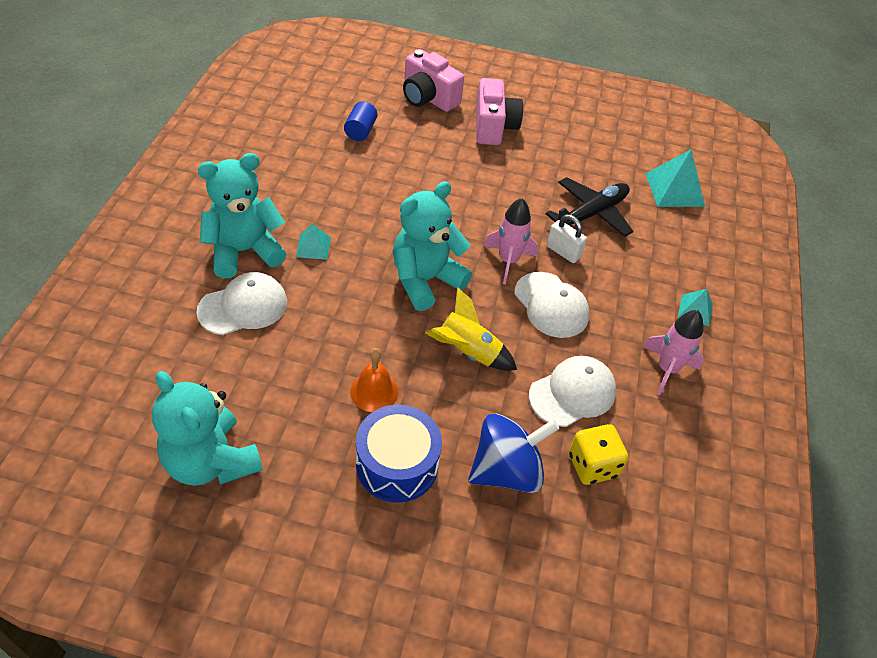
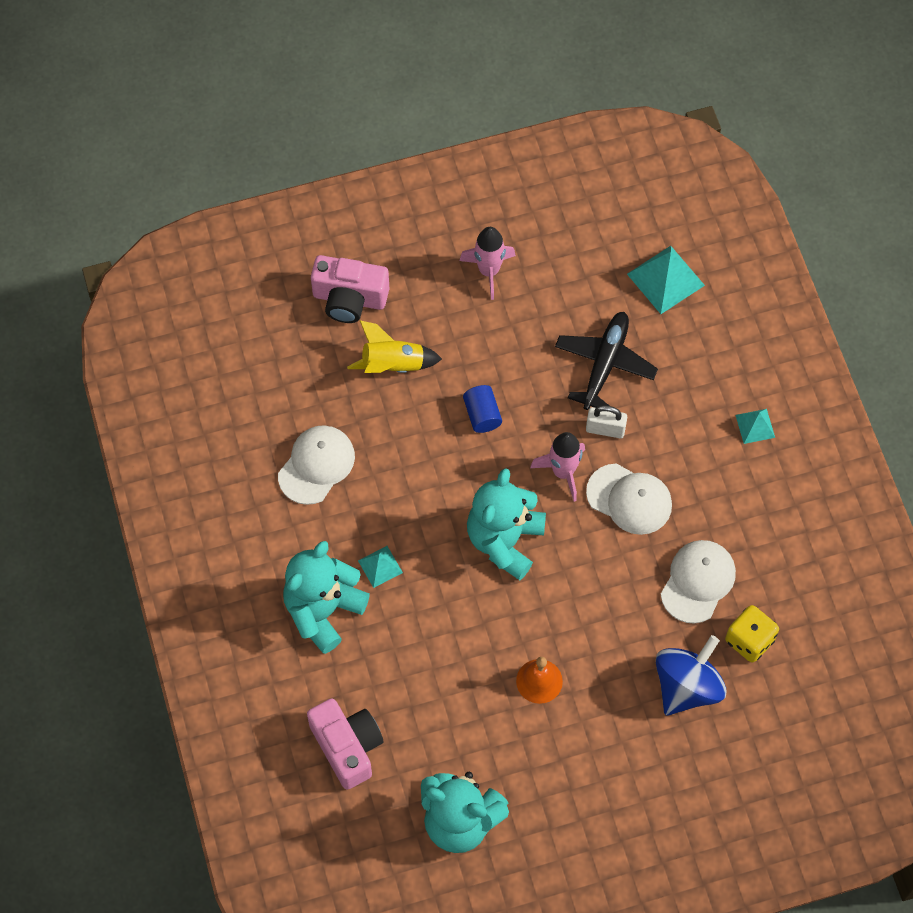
camera: 25 degrees left, 15 degrees up
white cap [196,272,287,335] -> white cap moved to [278,425,355,505]
blue cylinder [344,101,377,141] -> blue cylinder moved to [463,385,502,433]
blue drum [356,405,442,503] -> none
yellow rocket [425,287,517,371] -> yellow rocket moved to [347,320,442,373]
pink camera [476,78,523,145] -> pink camera moved to [307,698,384,790]
pink rocket [643,310,704,395] -> pink rocket moved to [460,227,516,300]

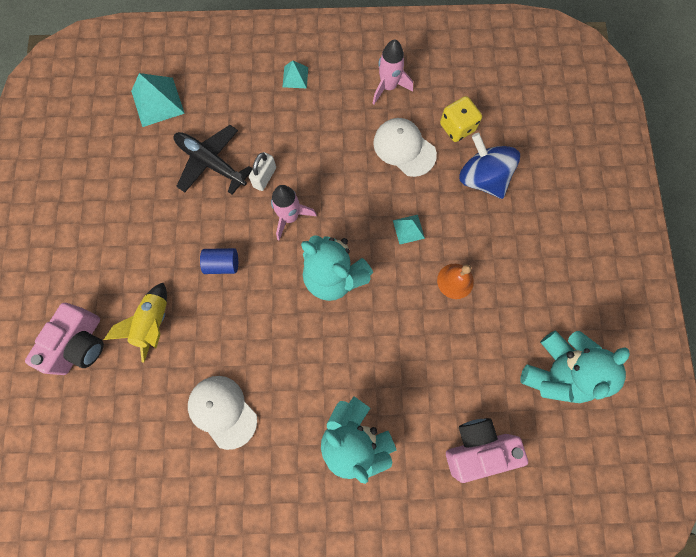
camera: 75 degrees left, 10 degrees up
turquoise pyramid [358,546,403,588] -> turquoise pyramid moved to [393,215,425,244]
pink rocket [460,227,516,300] -> pink rocket moved to [372,40,413,104]
white cap [586,463,672,535] -> none

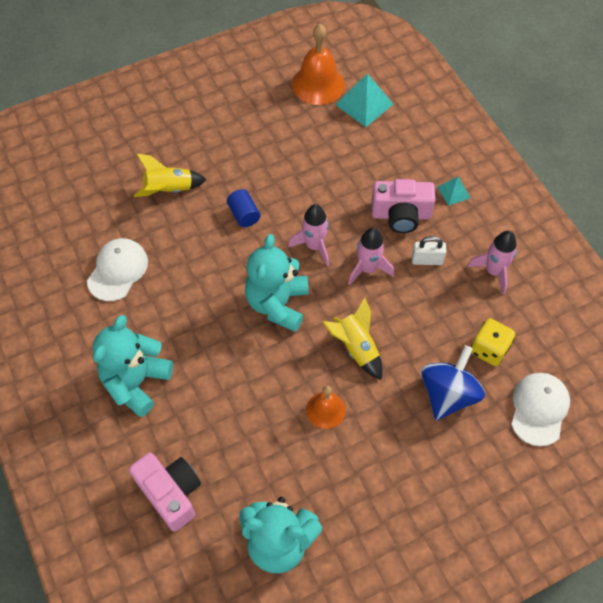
camera: 65 degrees right, 15 degrees down
pink camera [25,303,104,375] -> pink camera moved to [371,179,436,233]
black plane [174,125,253,195] -> none
white padlock [249,152,276,191] -> white padlock moved to [412,236,446,265]
white cap [373,118,437,177] -> white cap moved to [511,373,570,446]
turquoise pyramid [393,215,425,244] -> yellow rocket [323,298,382,380]
none -> orange bell [292,24,345,105]
none -> pink rocket [348,228,394,285]

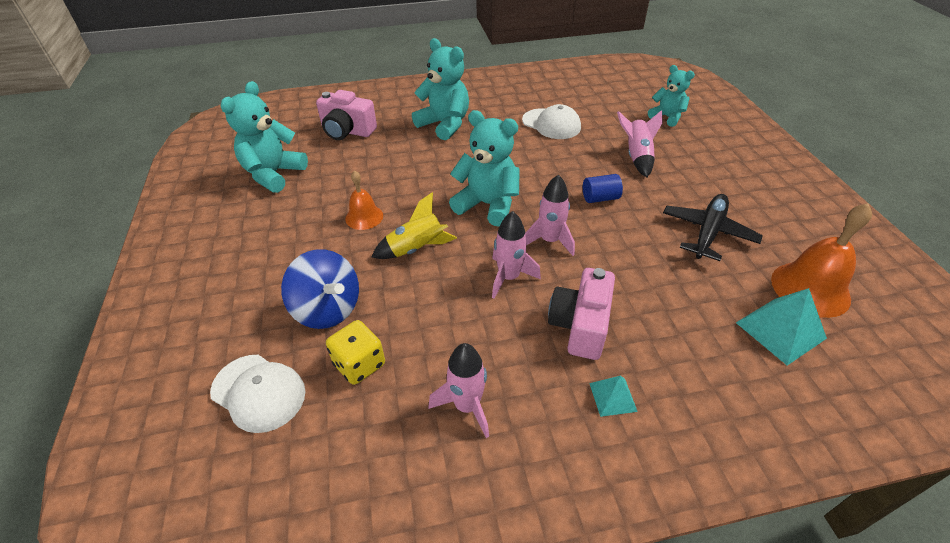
camera: 105 degrees right, 15 degrees down
pink camera [129,453,201,532] -> pink camera turned 45 degrees clockwise [316,90,377,140]
yellow rocket [134,154,207,197] -> pink rocket [617,110,663,177]
white padlock [412,236,446,265] -> none
none -> turquoise teddy bear [648,65,695,127]
none -> black plane [663,194,763,261]

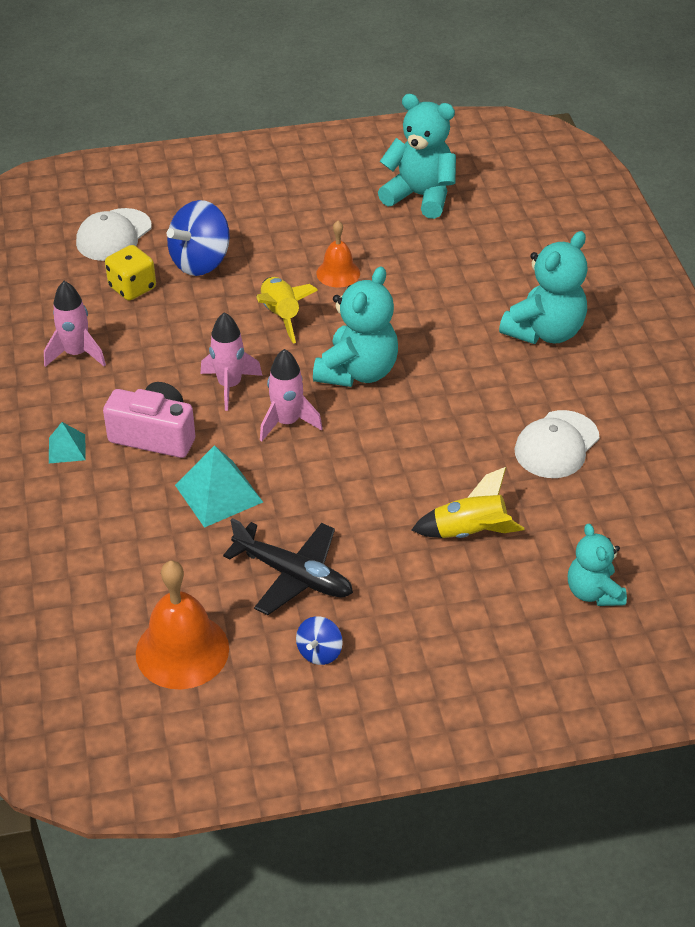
camera: 90 degrees right, 0 degrees up
pink camera [316,90,377,140] -> none
blue cylinder [583,174,623,203] -> none
pink rocket [617,110,663,177] -> yellow rocket [412,467,525,538]
turquoise teddy bear [648,65,695,127] -> turquoise teddy bear turned 120 degrees clockwise [568,524,627,606]
turquoise pyramid [736,288,827,365] -> turquoise pyramid moved to [175,445,263,528]
none -> blue spinning top [296,616,343,665]

